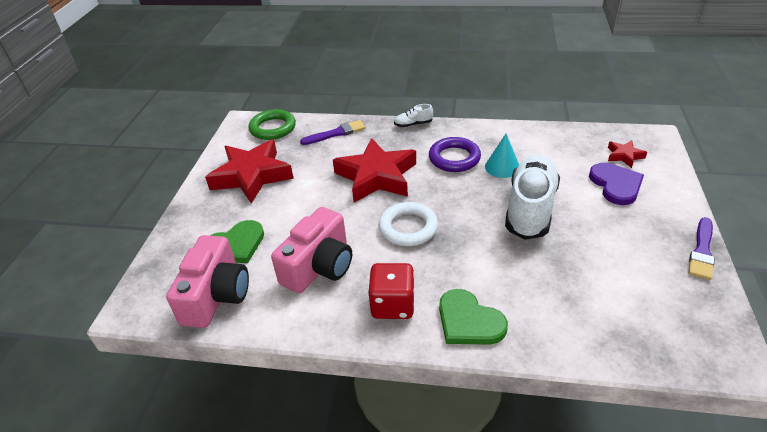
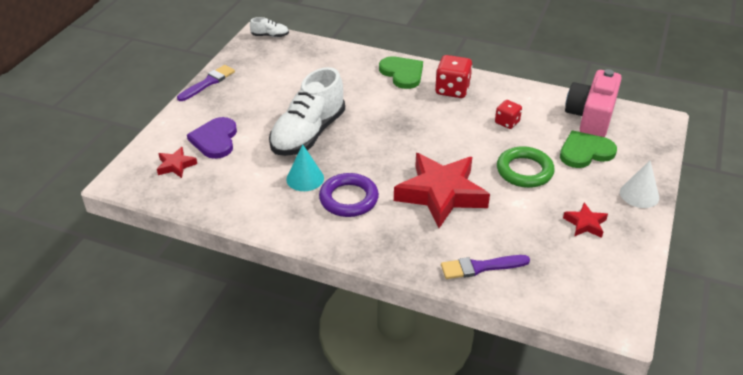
camera: 170 degrees left, 0 degrees up
red star [205,140,294,204] -> red star [563,203,608,238], size x0.45
green ring [248,109,296,140] -> green ring moved to [497,146,555,188]
pink camera [271,207,352,293] -> red dice [495,100,522,129]
white ring [379,202,438,246] -> none
white shoe [394,104,433,127] -> white shoe moved to [250,17,289,37]
none -> white cone [620,161,659,208]

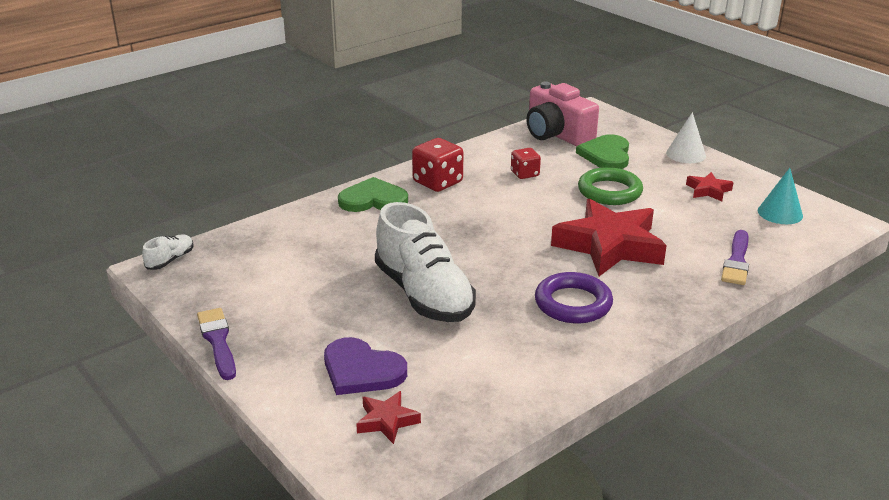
camera: 60 degrees left, 10 degrees down
turquoise cone [286,144,324,191] -> turquoise cone moved to [758,168,803,224]

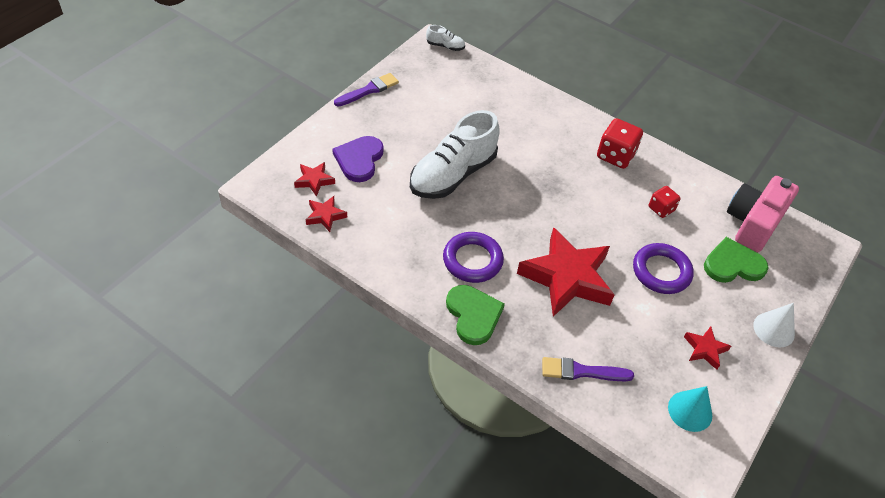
camera: 70 degrees right, 20 degrees up
green heart [338,177,408,212] -> green heart moved to [446,285,505,345]
green ring [578,167,643,205] -> purple ring [633,243,694,294]
none -> red star [306,196,347,232]

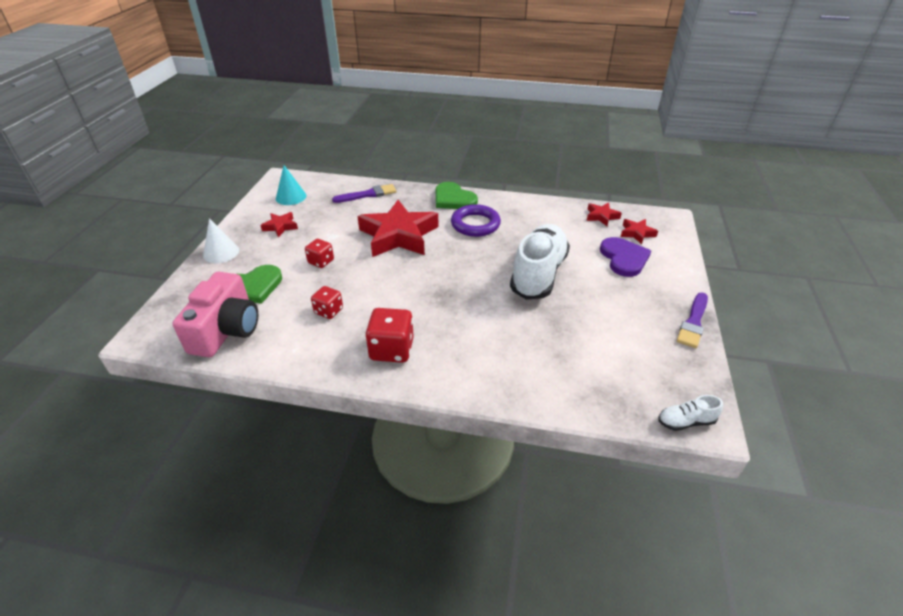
camera: 160 degrees right, 10 degrees down
purple ring [633,243,694,294] -> red dice [305,239,334,268]

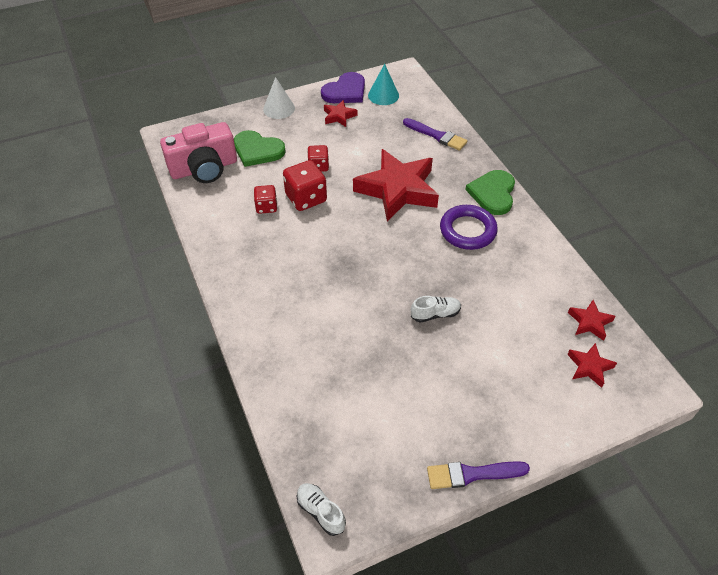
camera: 55 degrees right, 10 degrees up
red dice [365,308,414,363] -> red dice moved to [283,160,327,211]
white shoe [510,224,570,300] -> white shoe [411,296,461,323], size x0.42
purple heart [600,237,651,277] -> purple heart moved to [321,72,365,103]

